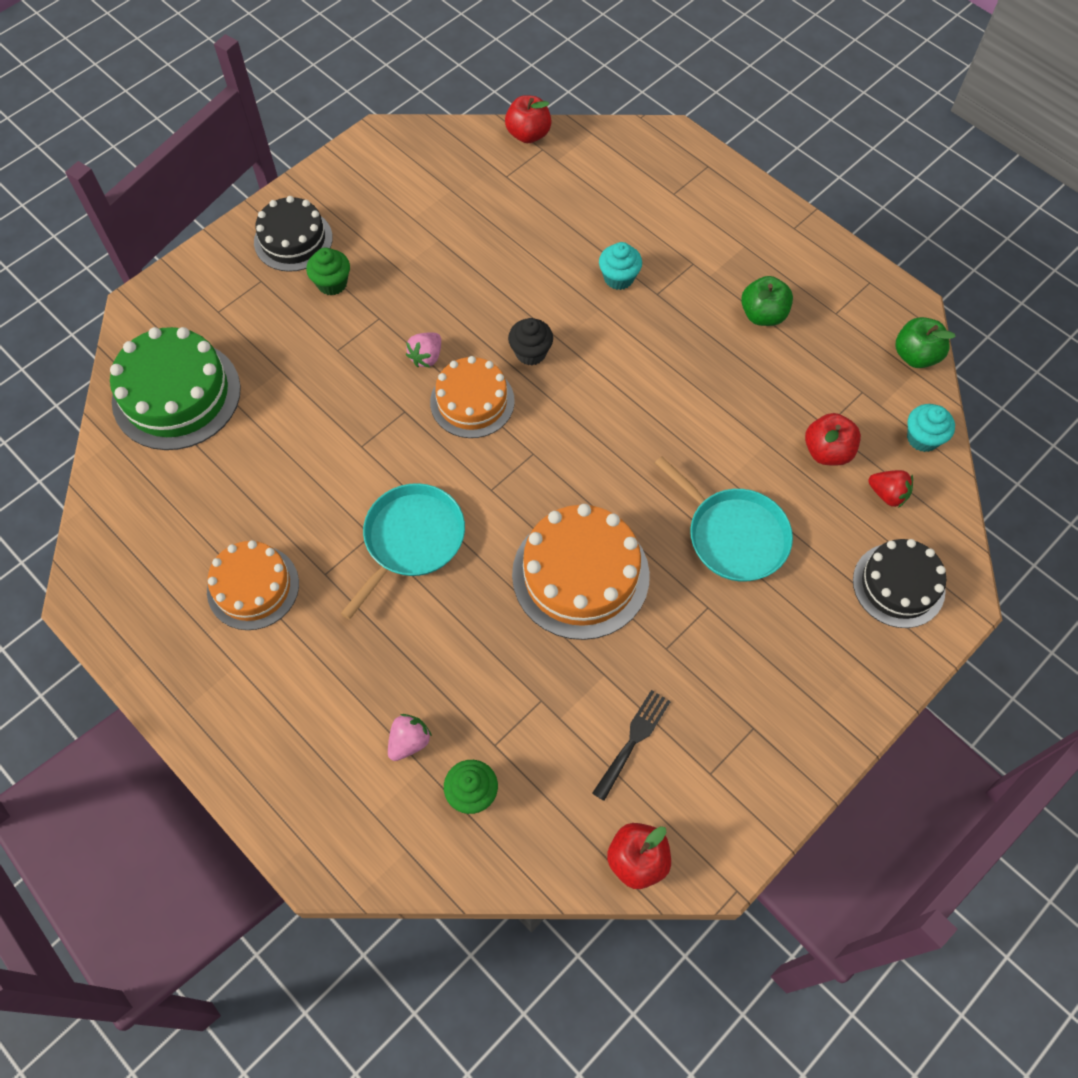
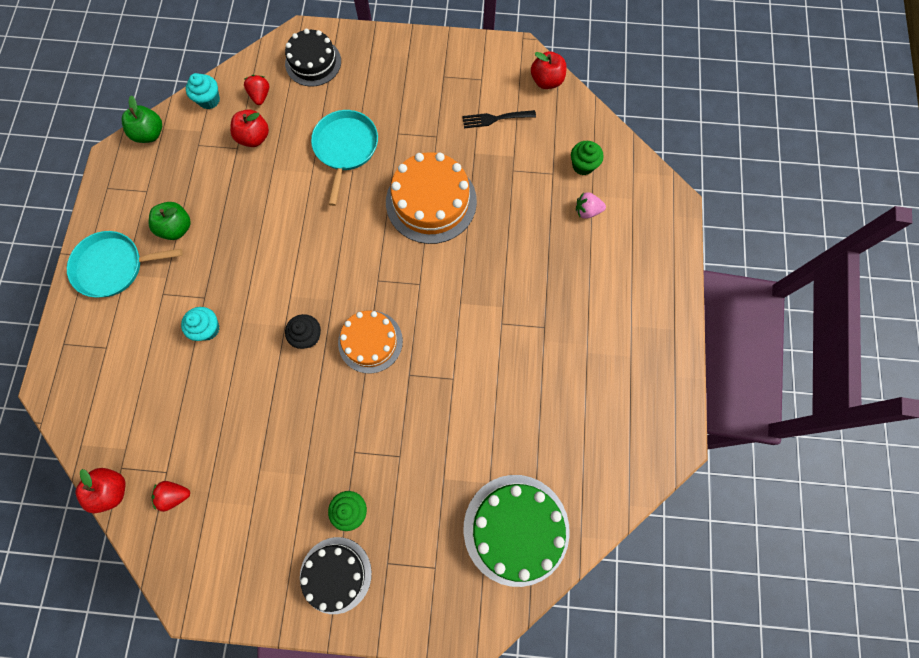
camera: 130 degrees left, 10 degrees up
orange cake [207,540,299,630] -> none
turquoise pan [341,483,465,620] -> turquoise pan moved to [67,231,183,298]
pink strawberry [406,333,441,368] -> none
none -> red strawberry [151,481,190,512]

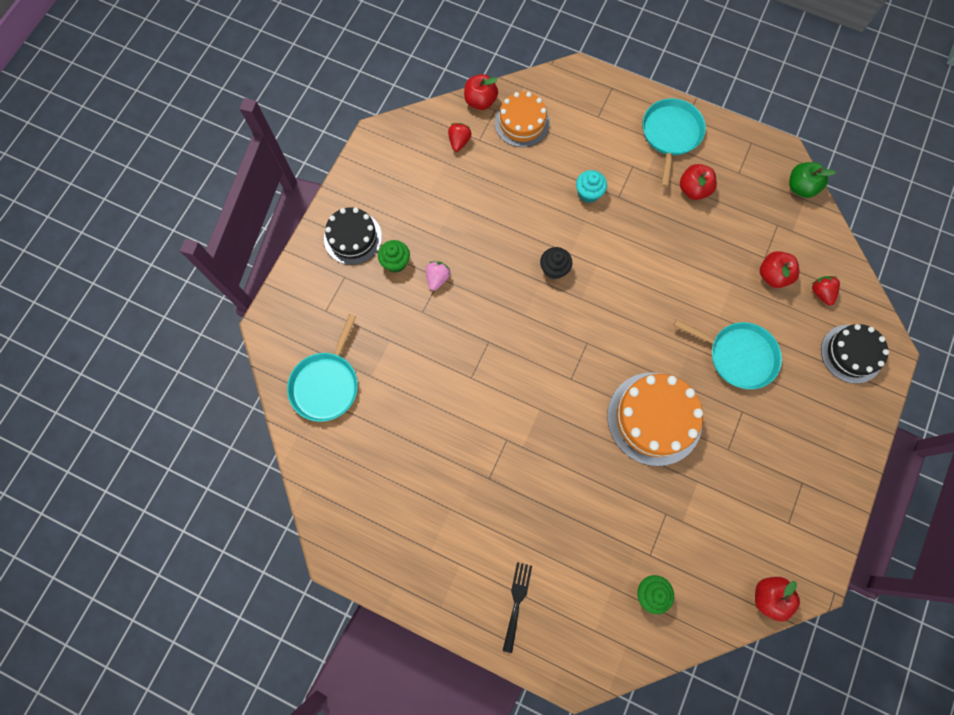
camera: 110 degrees right, 0 degrees up
green apple [149,202,191,240] -> red apple [680,164,717,200]
turquoise cupcake [186,73,220,109] -> none
red strawberry [244,75,269,105] -> red strawberry turned 120 degrees counterclockwise [812,276,840,305]
orange cake [338,310,403,374] -> orange cake moved to [495,92,550,147]
black fork [462,110,536,128] -> black fork moved to [503,562,532,653]
green cake [463,475,570,587] -> turquoise pan [287,314,358,422]
pink strawberry [576,192,606,219] -> pink strawberry moved to [426,261,450,291]

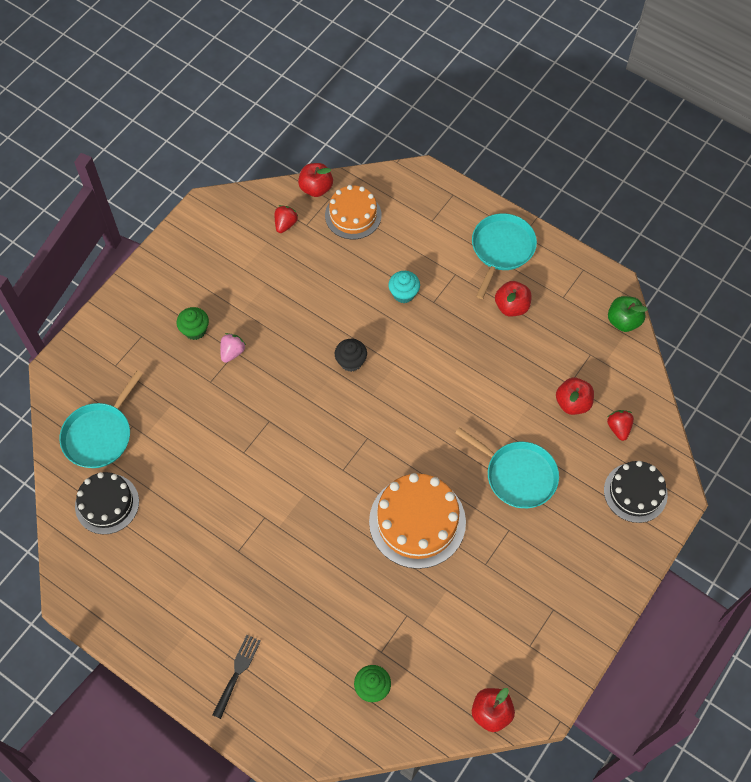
camera: 10 degrees right, 10 degrees down
black cake [324,207,382,265] -> black cake moved to [75,472,139,534]

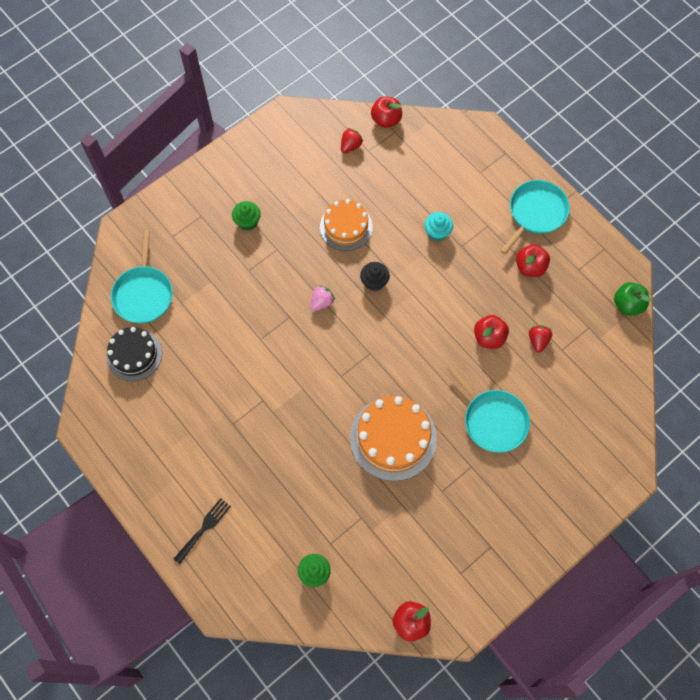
camera: 15 degrees right, 5 degrees up
turquoise pan [59,371,143,468] -> turquoise pan turned 45 degrees counterclockwise [111,230,173,323]
pink strawberry [220,333,246,363] -> pink strawberry moved to [310,285,335,311]
orange cake [325,185,382,239] -> orange cake moved to [320,199,373,251]
red apple [556,377,594,415] -> red apple moved to [474,315,509,349]
black cake [604,461,668,523] -> none
red strawberry [607,410,634,441] -> red strawberry moved to [529,325,552,353]

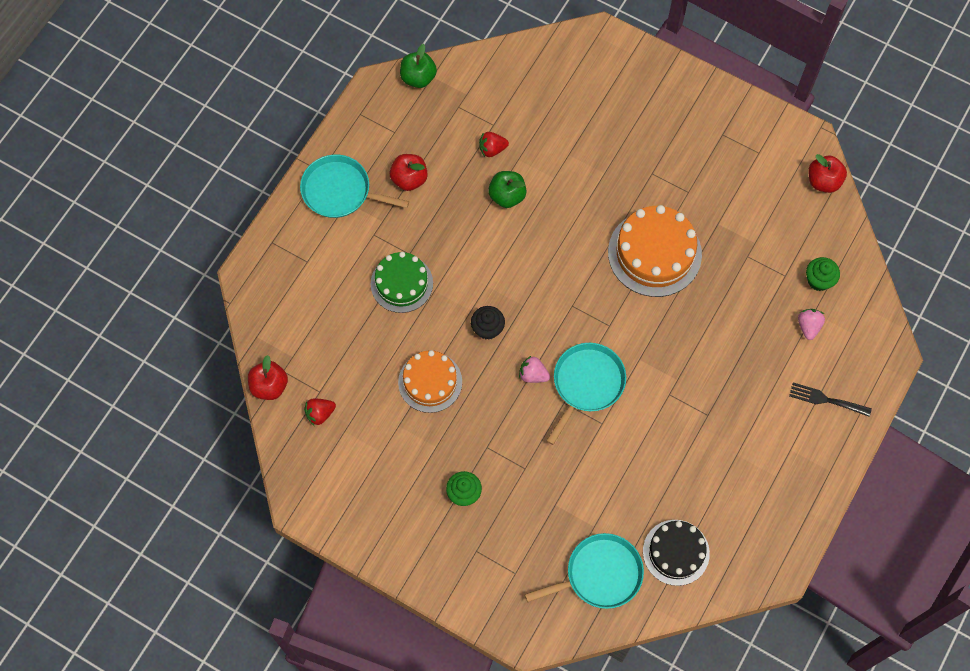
camera: 110 degrees left, 0 degrees up
red strawberry [341,128,363,153] -> red strawberry turned 45 degrees counterclockwise [304,399,336,426]
turquoise cupcake [424,212,453,242] -> green cake [371,252,433,313]
turquoise pan [447,365,530,453] -> turquoise pan moved to [547,343,626,445]
red apple [474,315,509,349] -> green apple [488,171,527,208]
none -> pink strawberry [798,309,825,340]

